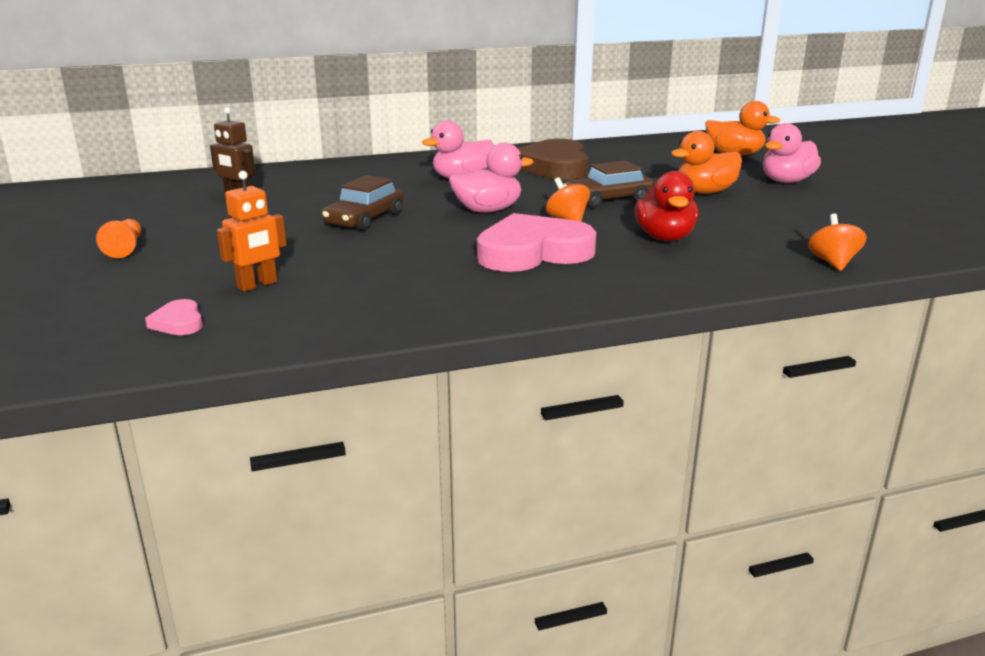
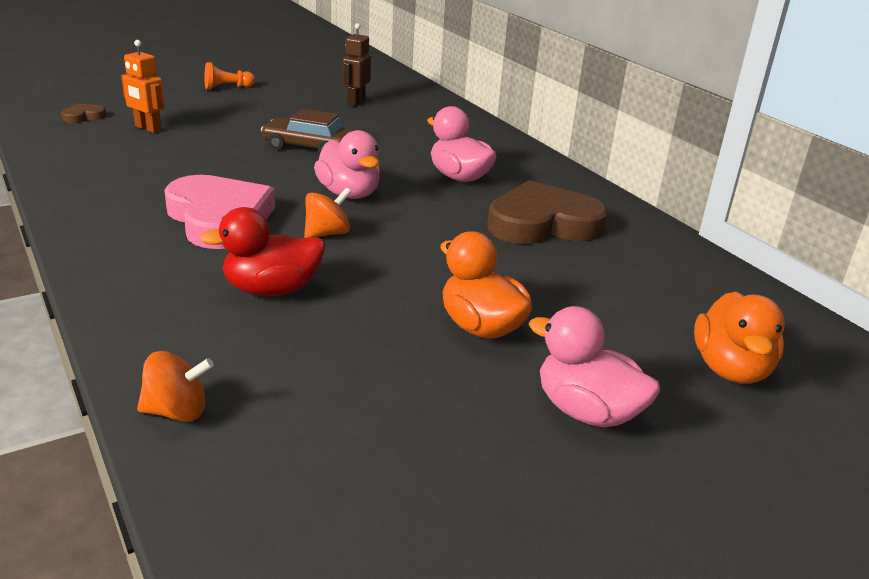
camera: 75 degrees right, 5 degrees up
pink heart [145,299,203,335] -> brown heart [61,103,106,123]
brown car [563,160,654,208] -> none

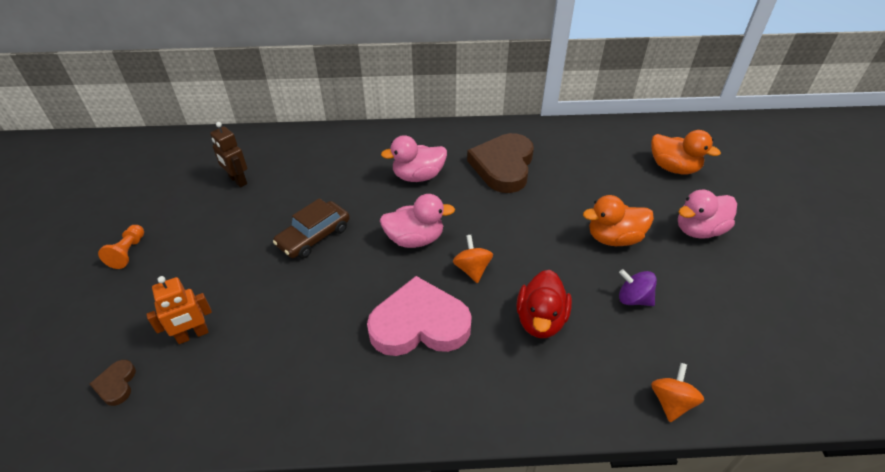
camera: 60 degrees left, 15 degrees up
none -> purple spinning top [619,269,657,306]

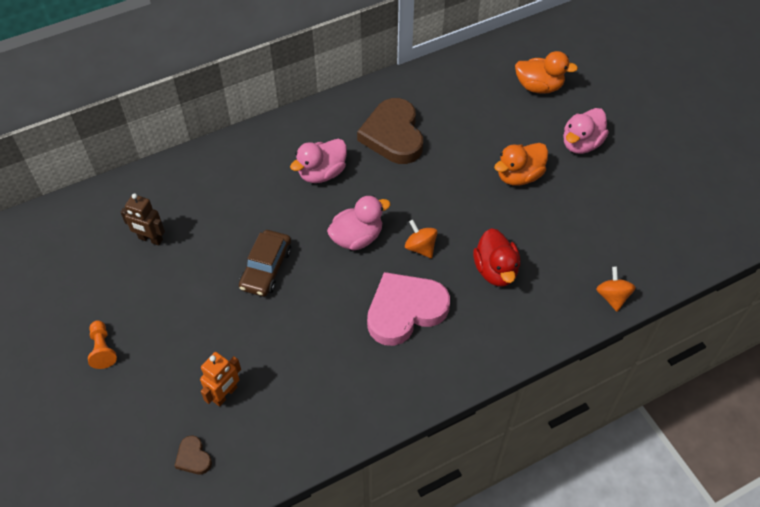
camera: 25 degrees left, 10 degrees up
purple spinning top [619,269,657,306] -> none

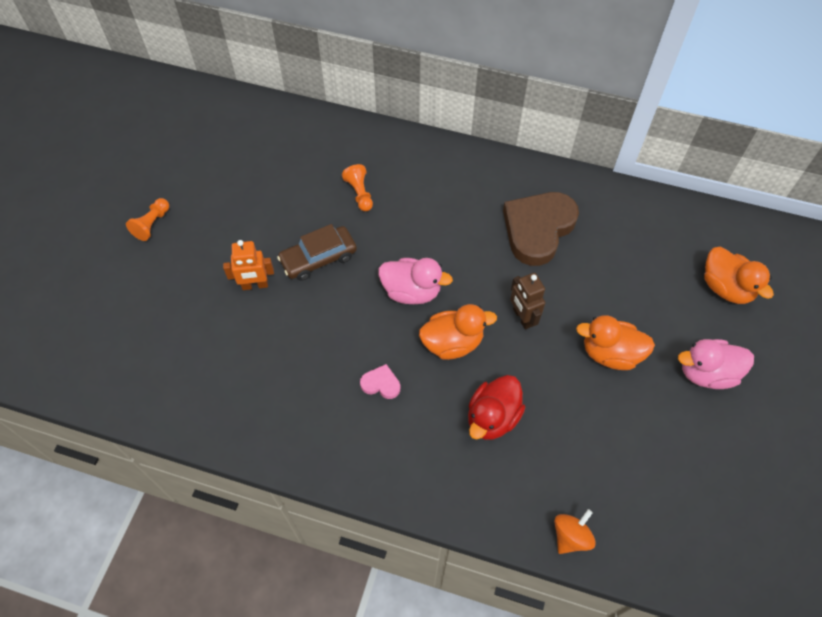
camera: 45 degrees right, 5 degrees up
brown robot [121,193,165,246] -> brown robot moved to [510,273,545,329]
brown heart [175,436,212,474] -> none
orange robot [200,352,241,406] -> orange robot moved to [223,240,274,290]
pink duck [290,139,347,183] -> none
pink heart [367,272,450,346] -> pink heart [360,364,400,399], size x0.43
orange spinning top [405,220,438,258] -> orange duck [419,304,497,360]
none -> orange pawn [342,164,373,211]

